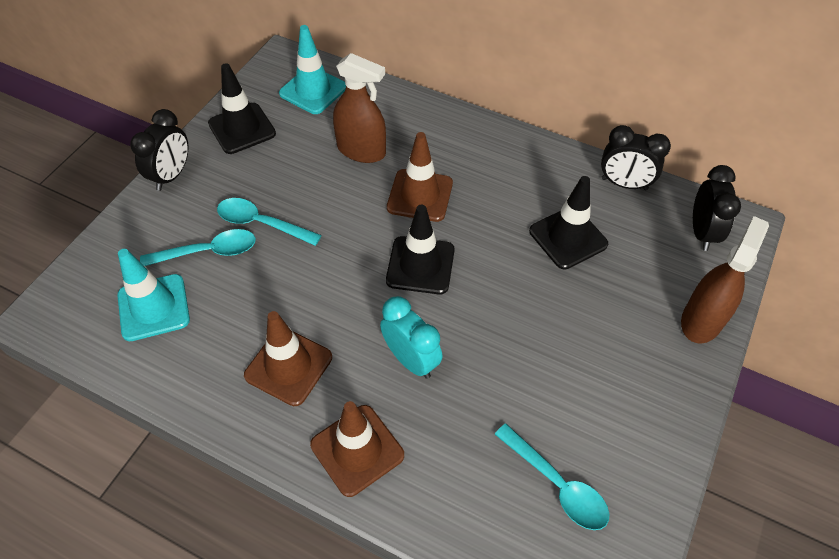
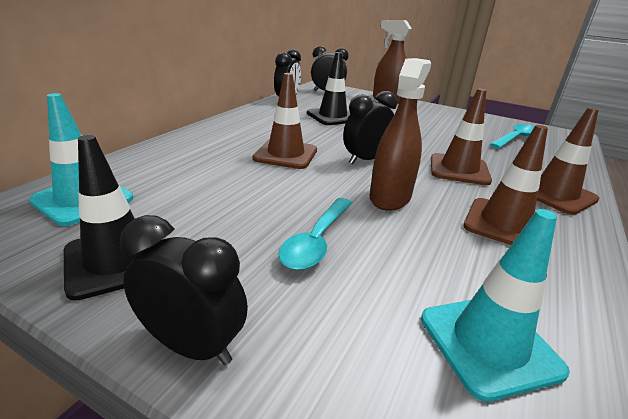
camera: 90 degrees left, 25 degrees down
turquoise spoon [140,229,256,266] -> none
brown spray bottle [333,53,386,163] -> brown spray bottle moved to [370,58,431,211]
turquoise clock [380,296,442,379] -> brown traffic cone [431,88,492,185]
black traffic cone [386,205,455,294] -> black clock [343,91,397,165]

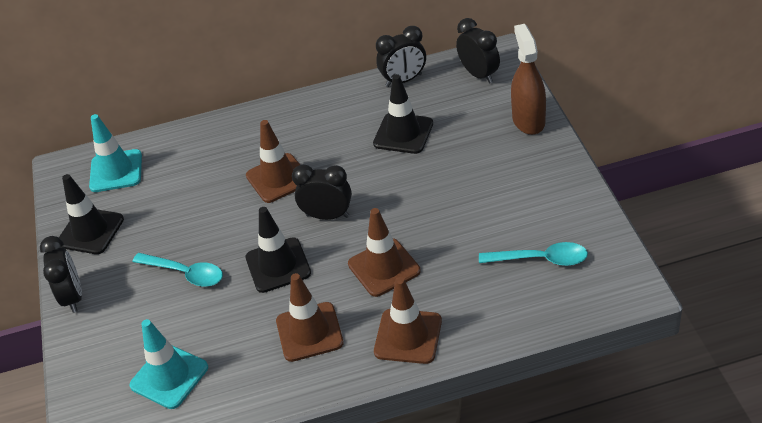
camera: 55 degrees right, 15 degrees up
turquoise spoon [278,198,352,270] -> turquoise spoon turned 135 degrees counterclockwise [132,253,223,287]
brown spray bottle [370,58,431,211] -> black traffic cone [246,207,311,293]

